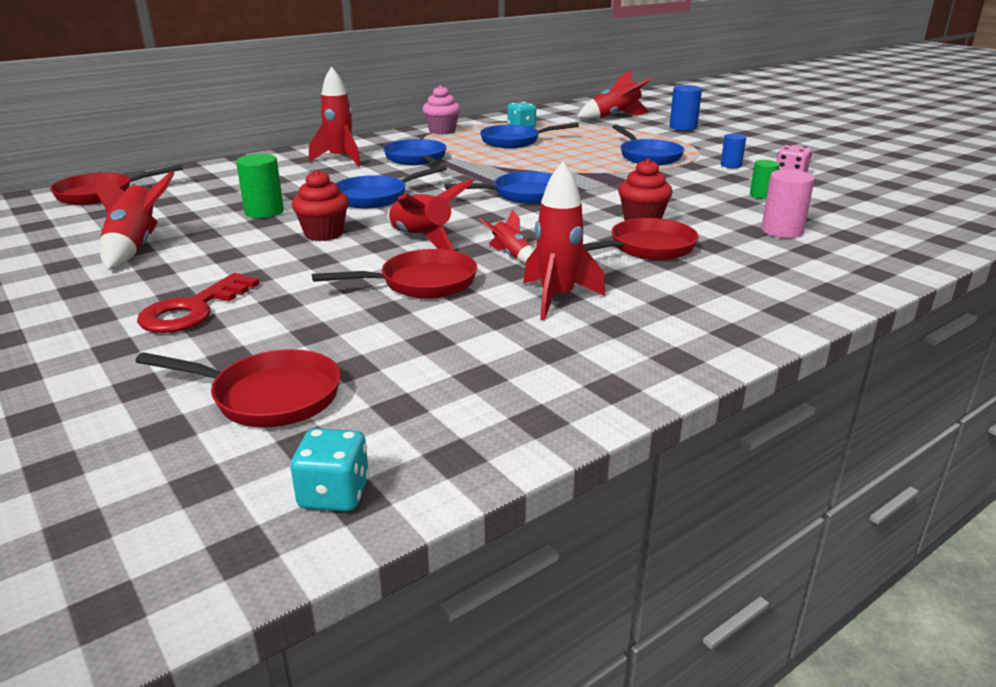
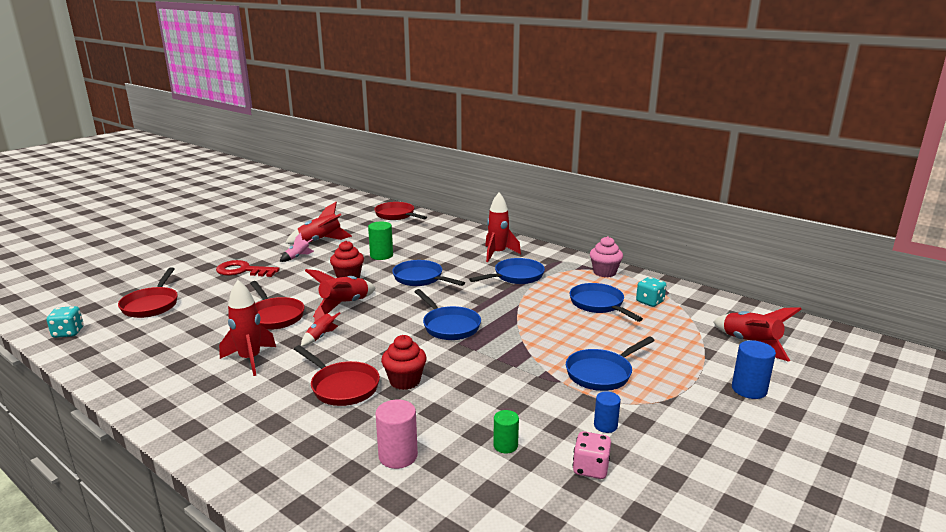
camera: 75 degrees right, 5 degrees down
none -> pink rocket [279,233,314,262]

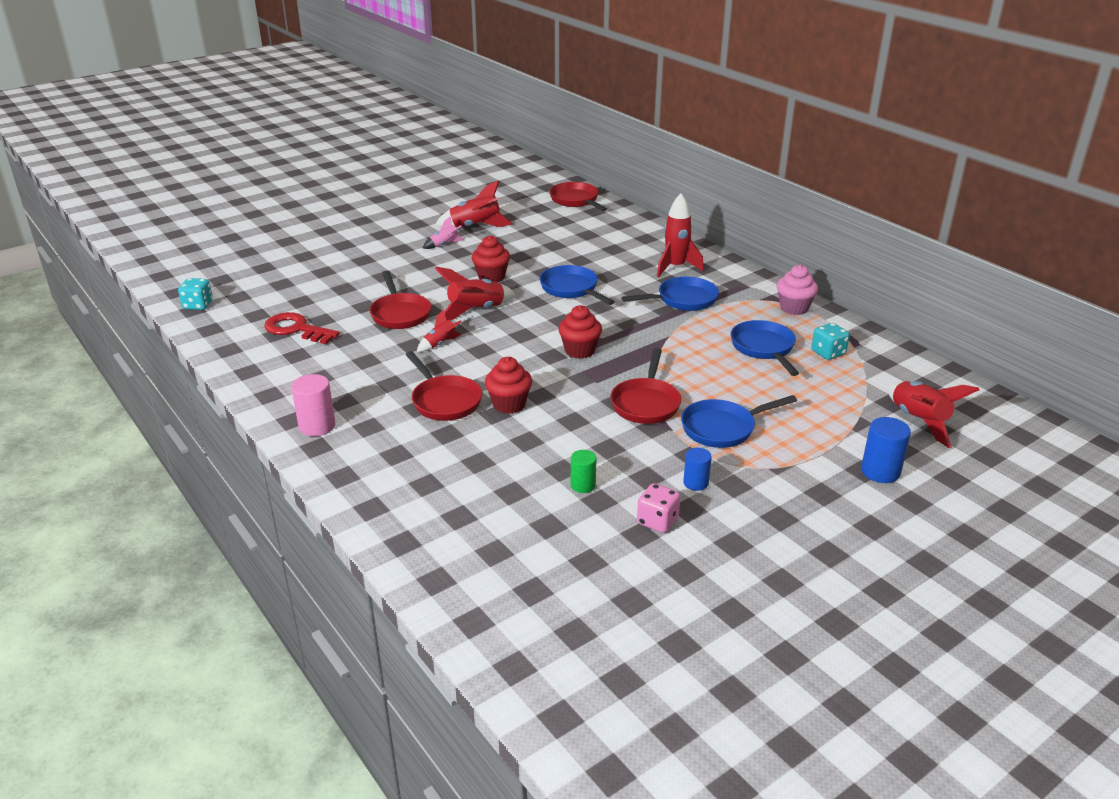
camera: 15 degrees right, 10 degrees up
red pan [118,267,178,318] -> red pan moved to [610,348,681,424]
red key [216,260,280,277] -> red key moved to [264,312,340,344]
red rocket [219,280,276,376] -> none
green cylinder [368,222,393,260] -> none
pink cylinder [375,400,418,469] -> pink cylinder moved to [291,374,335,436]
blue pan [414,289,481,340] -> red cupcake [558,305,602,359]

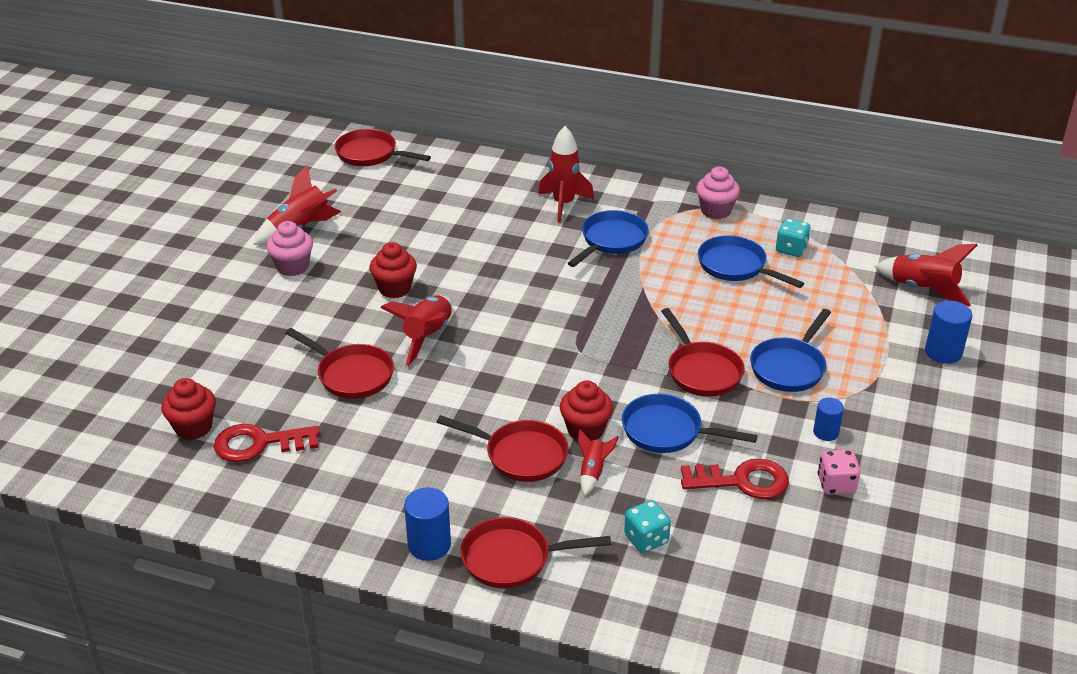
camera: 35 degrees left, 5 degrees up
turquoise dice [178,278,213,310] -> turquoise dice moved to [624,500,671,553]
pink cylinder [291,374,335,436] -> blue cylinder [404,487,451,561]
red rocket [417,309,462,352] -> red rocket moved to [578,429,619,495]
pink rocket [423,216,464,249] -> pink cupcake [266,221,313,276]
blue pan [539,265,615,305] -> blue pan moved to [622,394,757,453]
red cupcake [558,305,602,359] -> red cupcake moved to [161,378,216,440]
green cylinder [571,450,596,493] -> red key [681,459,789,499]
none -> red pan [460,517,611,588]

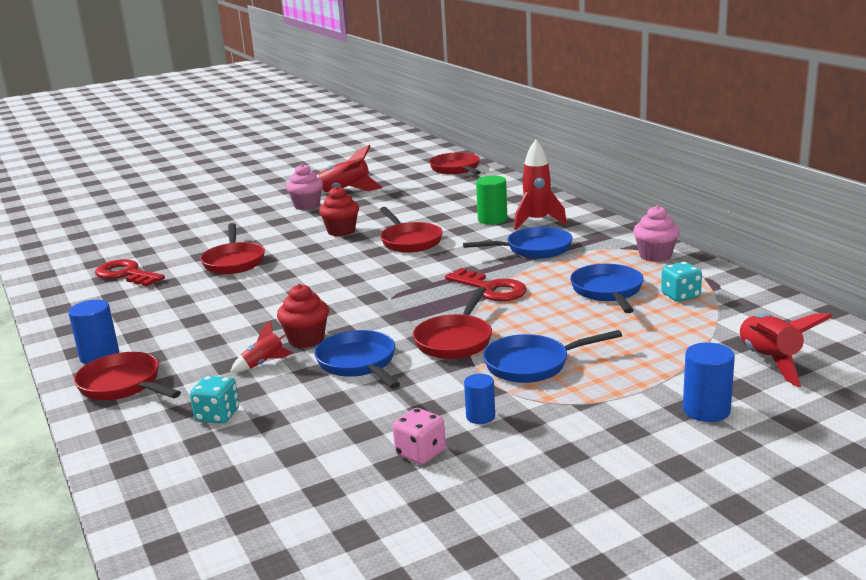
camera: 45 degrees right, 15 degrees down
red cupcake [161,378,216,440] -> none
red rocket [380,295,452,366] -> none
red pan [437,415,569,482] -> red pan moved to [380,207,443,253]
red key [681,459,789,499] -> red key moved to [445,268,527,301]
none -> green cylinder [476,175,507,225]

